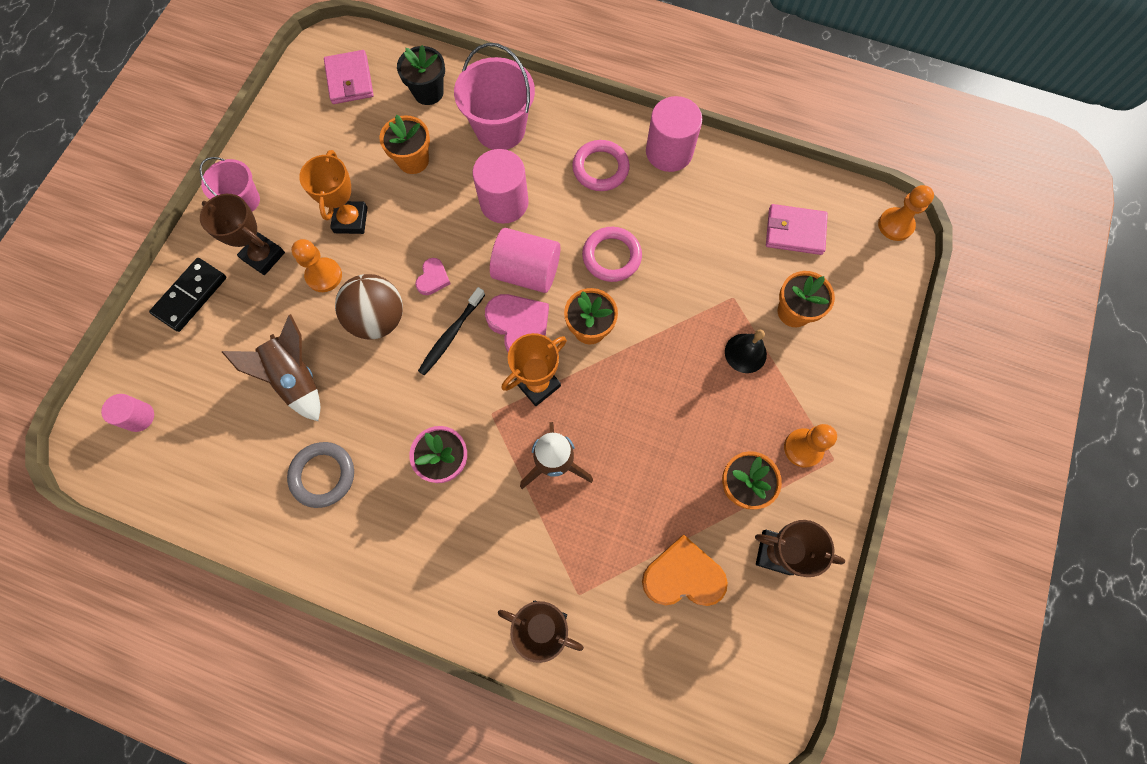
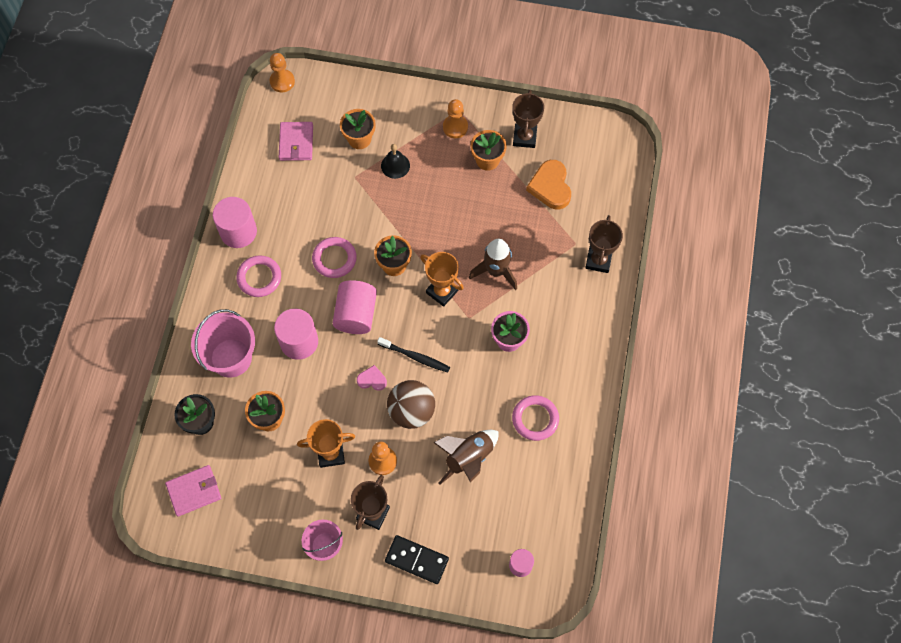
camera: 100 degrees left, 5 degrees down
grey ring [287,442,354,508] -> pink ring [512,395,559,441]
pink heart [485,294,549,352] -> none

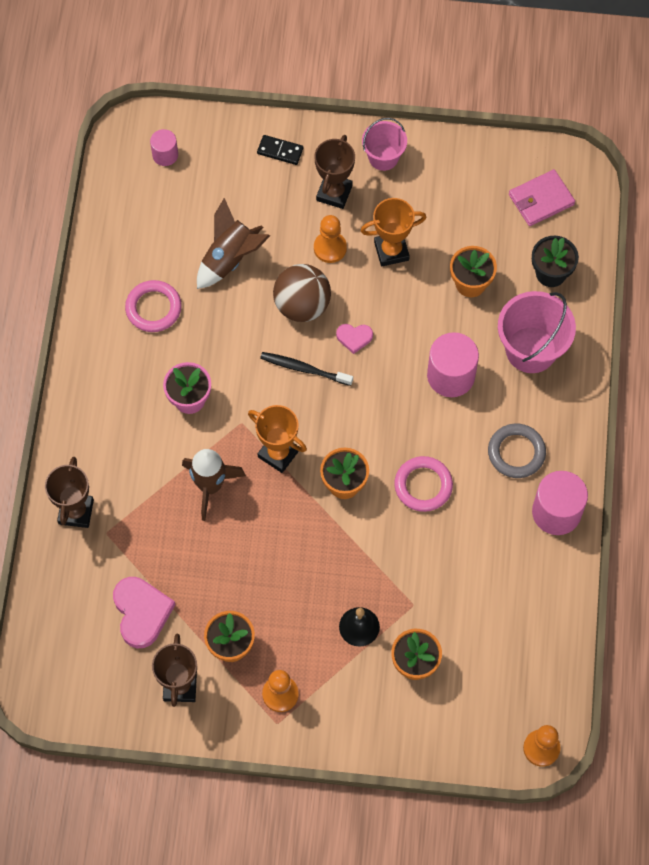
camera: 175 degrees right, 0 degrees up
pink ring [236,255,281,297] -> grey ring [488,424,546,478]
pink wallet [279,122,313,161] -> none
pink cylinder [333,280,377,334] -> none
black domino [385,535,449,584] -> black domino [257,135,303,165], size x0.66
orange heart [526,160,571,210] -> pink heart [113,577,175,648]

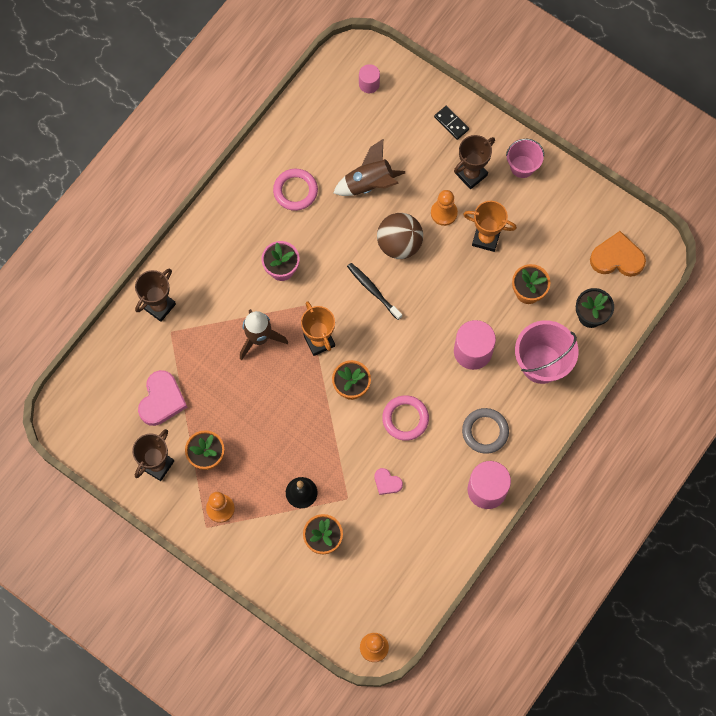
camera: 30 degrees right, 5 degrees up
pink heart [336,324,373,354] -> pink heart moved to [375,468,403,495]
pink wallet [509,169,575,226] -> orange heart [590,231,646,277]

